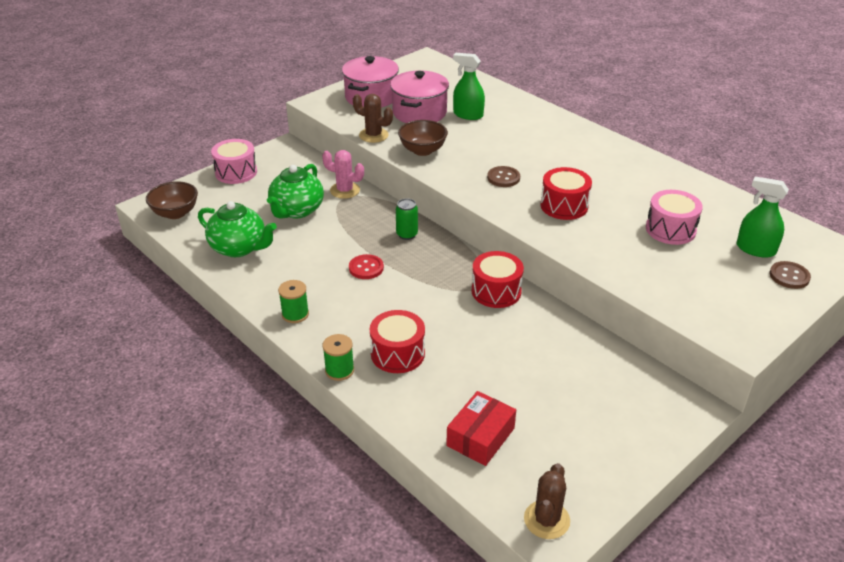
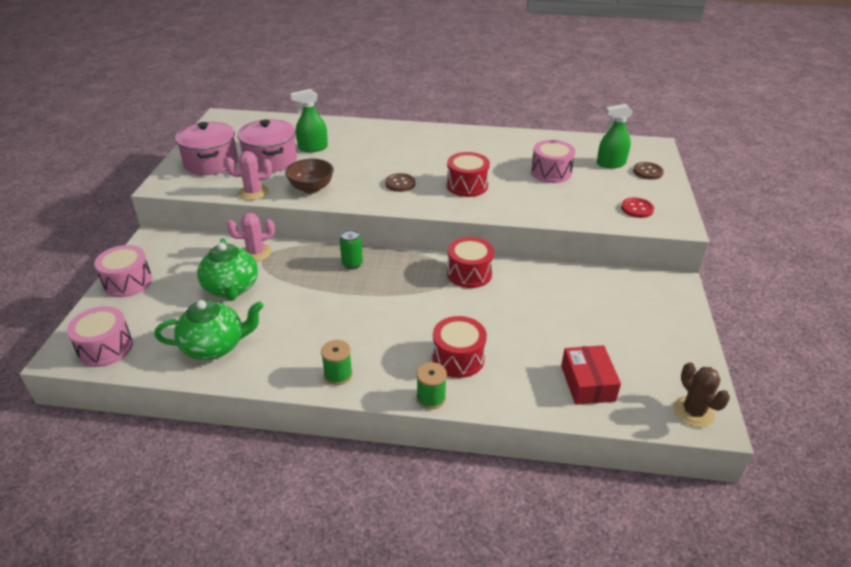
camera: 40 degrees left, 0 degrees up
brown bowl [146,181,198,219] -> pink drum [67,306,133,367]
red button [349,254,384,279] -> red button moved to [621,198,654,218]
brown cactus [353,94,393,143] -> pink cactus [225,151,272,200]

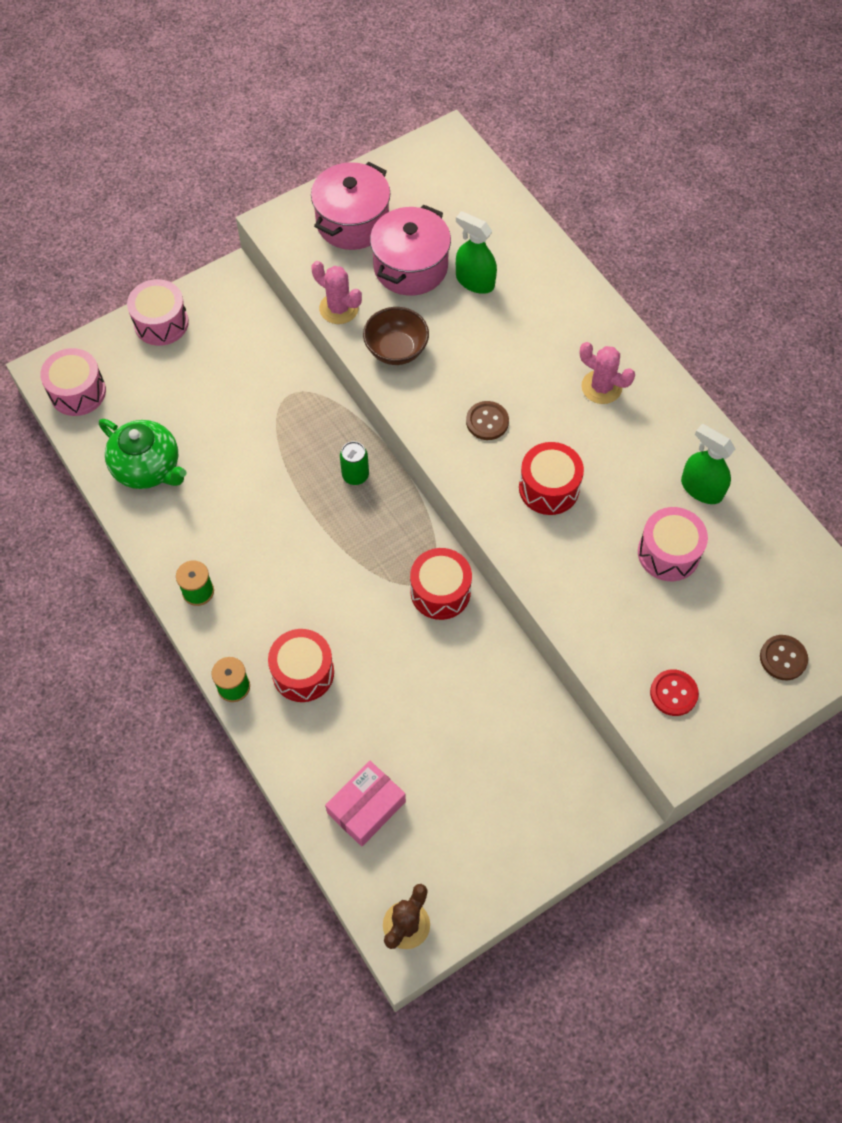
camera: 50 degrees right, 25 degrees up
green teapot [197,238,258,301] -> none
pink cactus [227,213,275,262] -> pink cactus moved to [580,342,635,404]
red box [561,345,621,405] -> pink box [325,761,406,846]
green spray bottle [597,104,633,168] -> green spray bottle moved to [681,424,735,504]

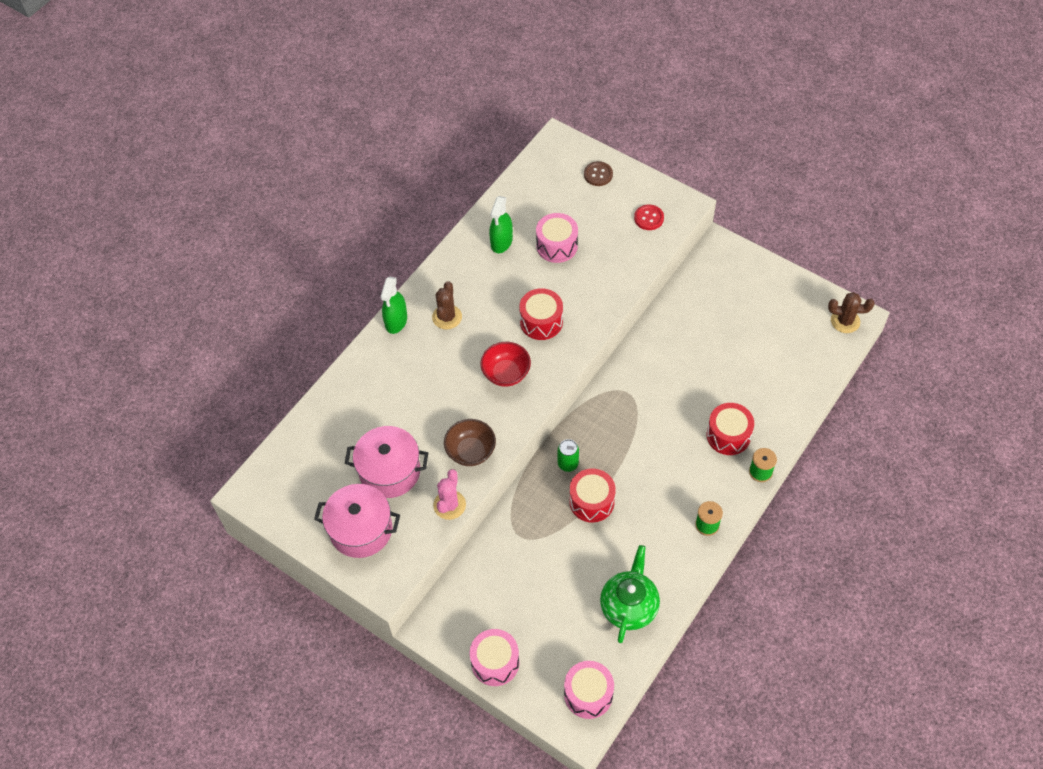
camera: 110 degrees left, 5 degrees down
pink box [325,761,406,846] -> none
red drum [410,548,472,620] -> red drum moved to [569,469,616,522]
green spray bottle [456,211,497,294] -> green spray bottle moved to [380,276,407,334]
brown button [466,401,509,440] -> red bowl [480,342,531,387]
pink cactus [580,342,635,404] -> brown cactus [432,281,462,329]

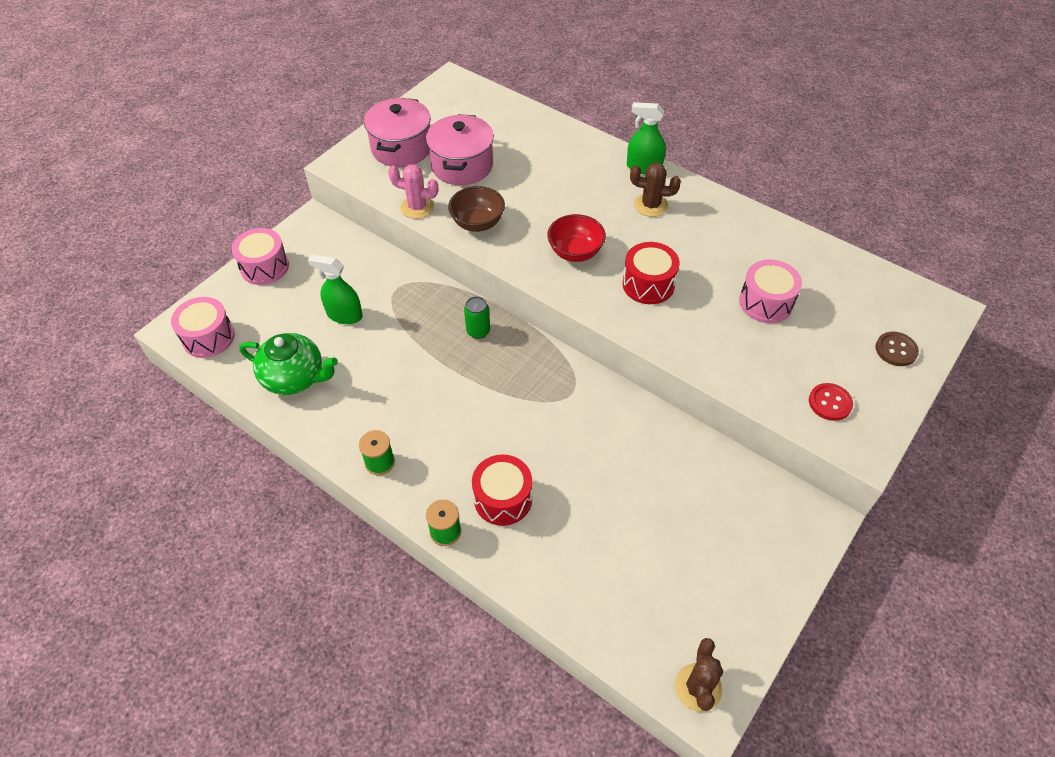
camera: 90 degrees right, 5 degrees down
green spray bottle [489,196,513,253] -> green spray bottle moved to [308,254,363,324]
red drum [569,469,616,522] -> none

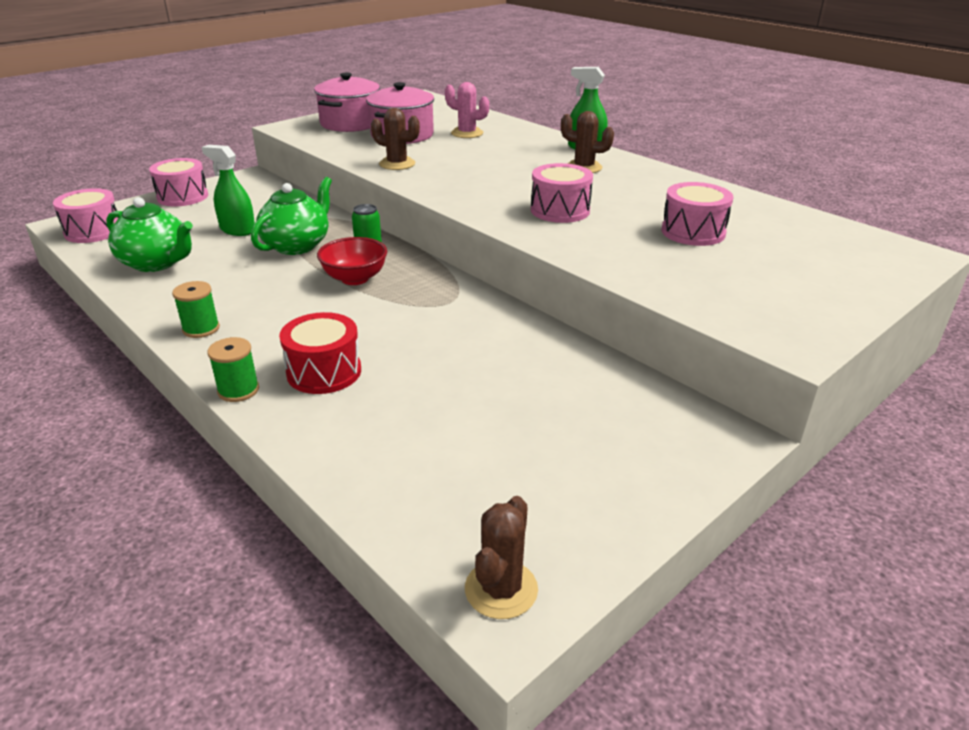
camera: 10 degrees right, 20 degrees down
pink cactus [388,164,438,219] -> pink cactus moved to [445,82,489,138]
brown bowl [448,186,505,232] -> brown cactus [371,108,420,170]
red bowl [547,214,606,262] -> red bowl moved to [317,237,387,285]
red drum [622,242,680,304] -> pink drum [531,163,593,223]
red button [809,383,853,421] -> none
brown button [875,332,919,366] -> none
none -> green teapot [251,177,332,255]

